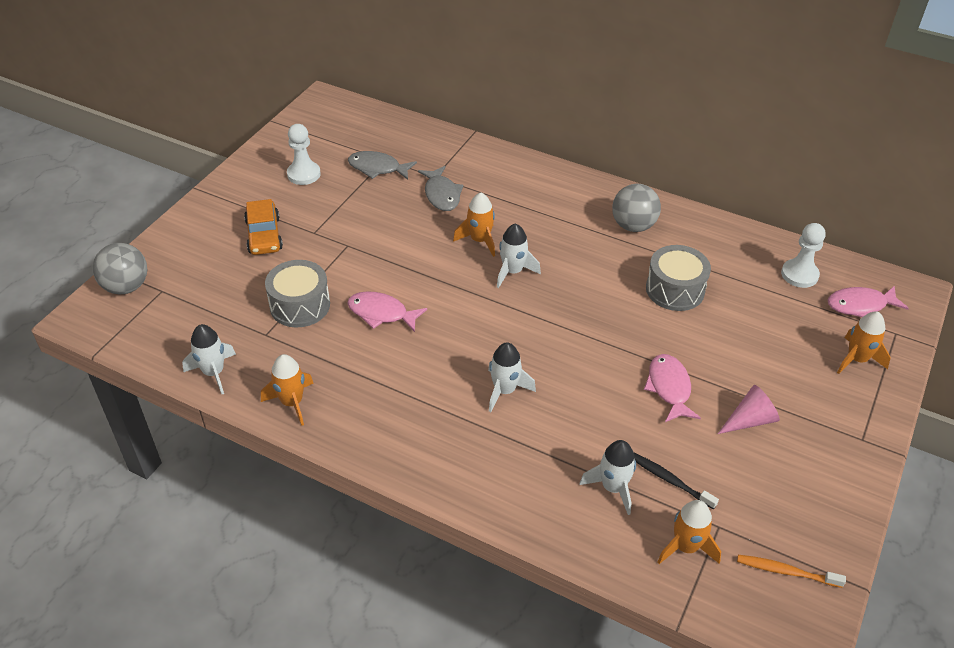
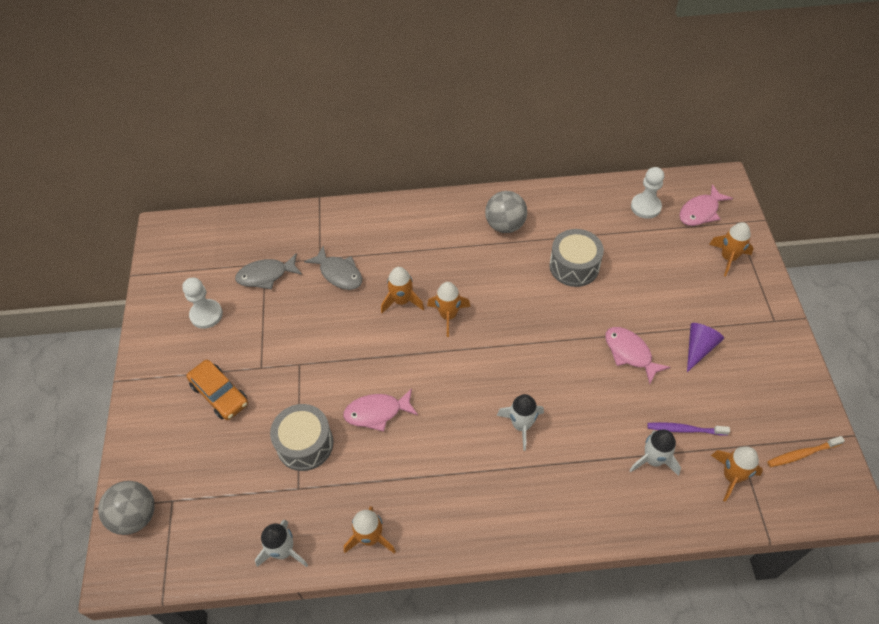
camera: 30 degrees left, 10 degrees up
white rocket [497,223,541,288] -> orange rocket [427,282,471,337]
black toothbrush [634,453,719,509] -> purple toothbrush [647,422,730,436]
pink cone [718,385,780,434] -> purple cone [687,323,724,372]

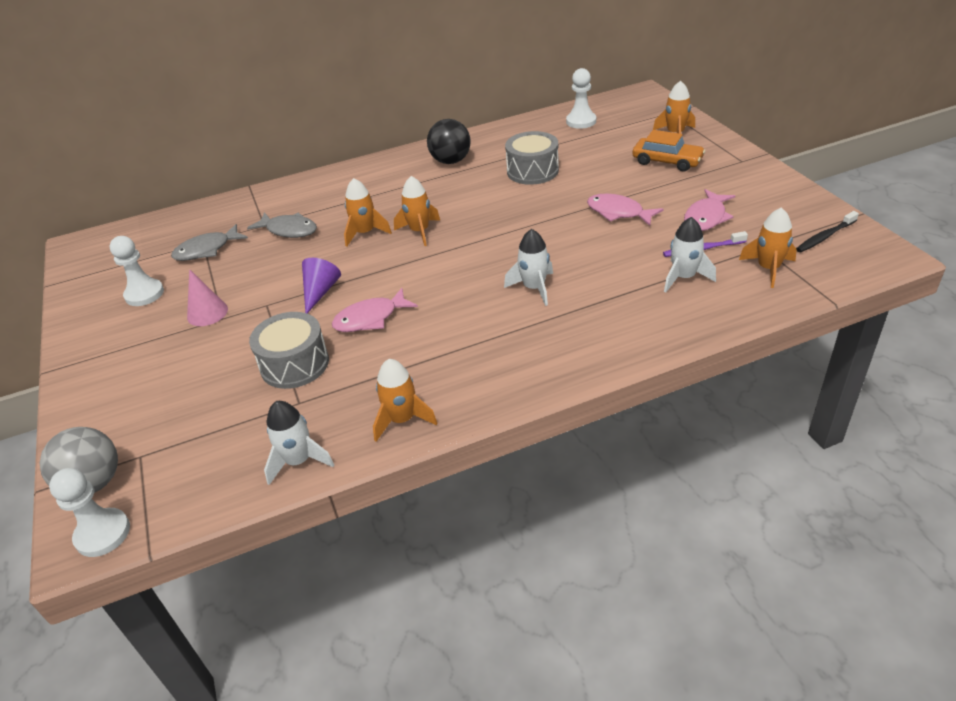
camera: 15 degrees left, 15 degrees down
orange car [186,360,248,420] -> orange car moved to [632,130,705,172]
grey ball [485,191,527,233] -> black ball [427,119,471,164]
pink fish [679,184,733,226] -> pink fish moved to [684,189,735,231]
purple cone [687,323,724,372] -> purple cone moved to [302,258,341,313]
orange toothbrush [767,436,845,467] -> black toothbrush [796,211,859,252]
none -> white pawn [49,468,130,557]
none -> pink cone [187,269,228,326]

